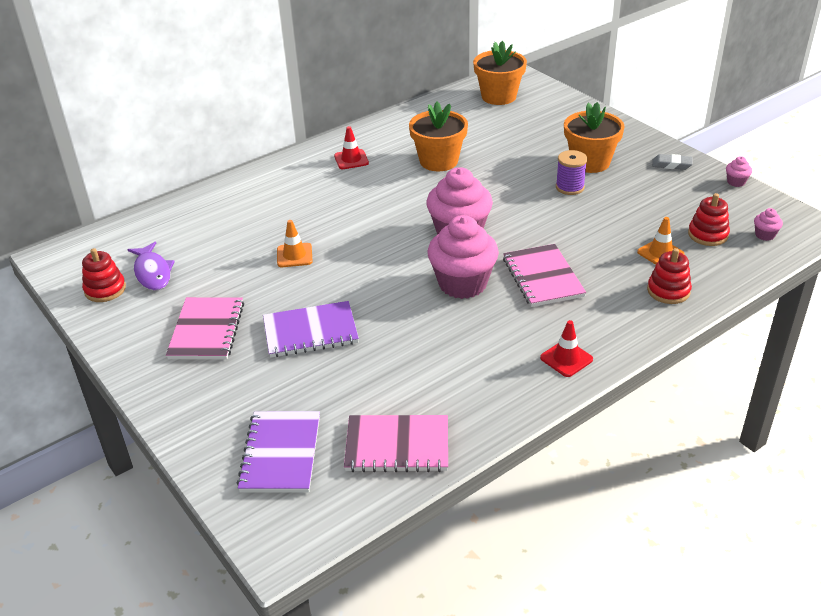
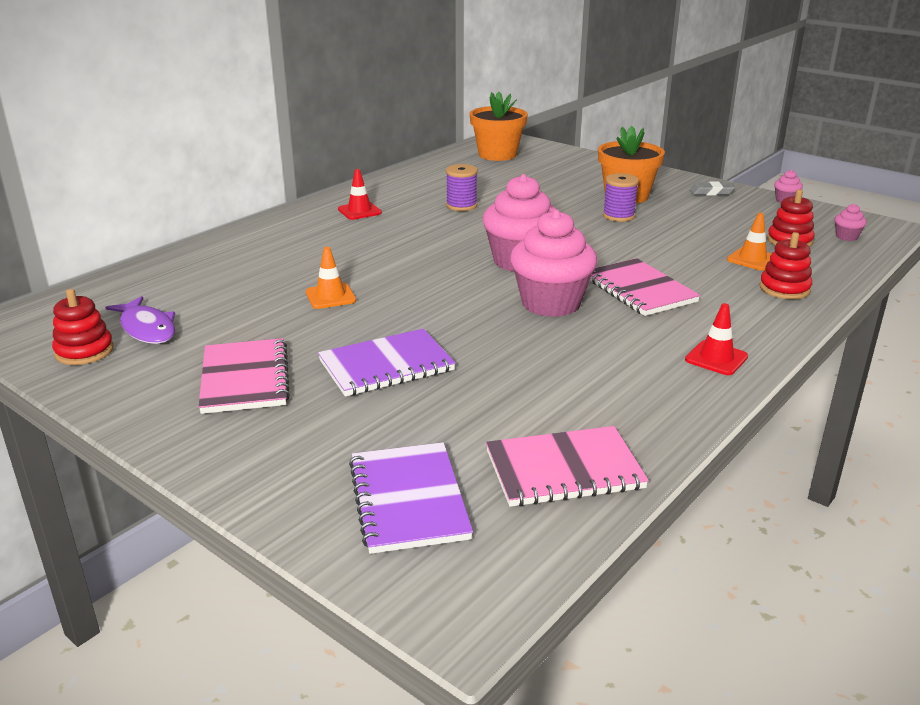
camera: 15 degrees left, 10 degrees down
orange flower pot [409,101,468,171] -> purple spool [446,164,478,211]

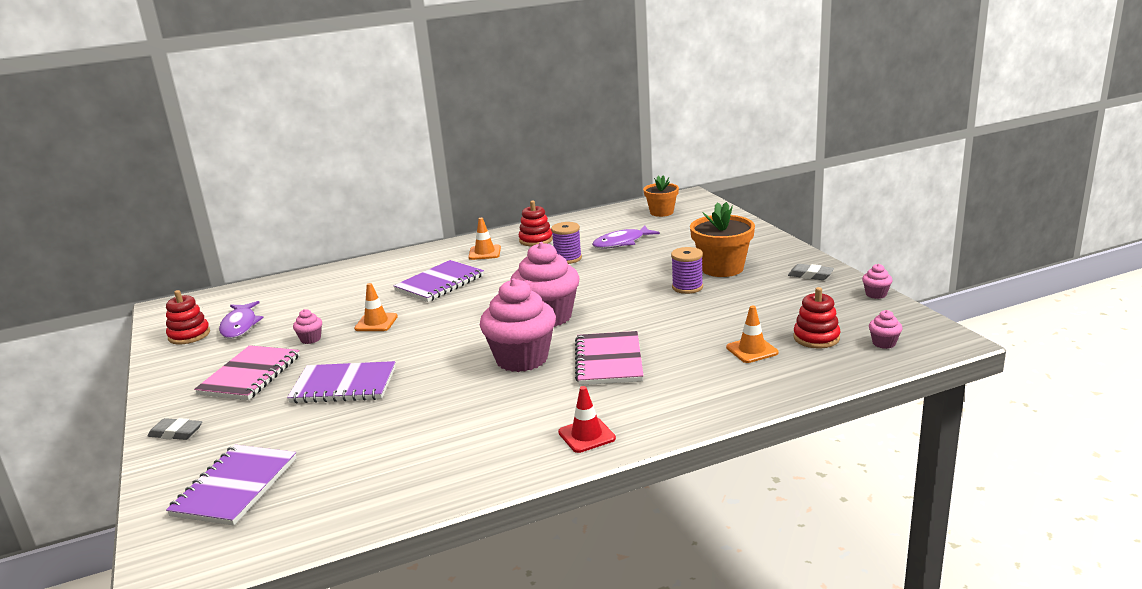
camera: 30 degrees right, 5 degrees down
red traffic cone [338,169,382,220] -> orange traffic cone [468,218,501,260]
orange flower pot [469,92,528,161] -> orange flower pot [643,175,679,217], size x0.65
pink notebook [486,426,649,507] -> none
red stacking toy [760,232,812,299] -> red stacking toy moved to [519,201,553,246]
none -> grey eraser [148,418,202,440]
none -> pink cupcake [293,309,322,344]
none -> purple notebook [393,260,484,302]
none -> purple fish [592,225,660,248]

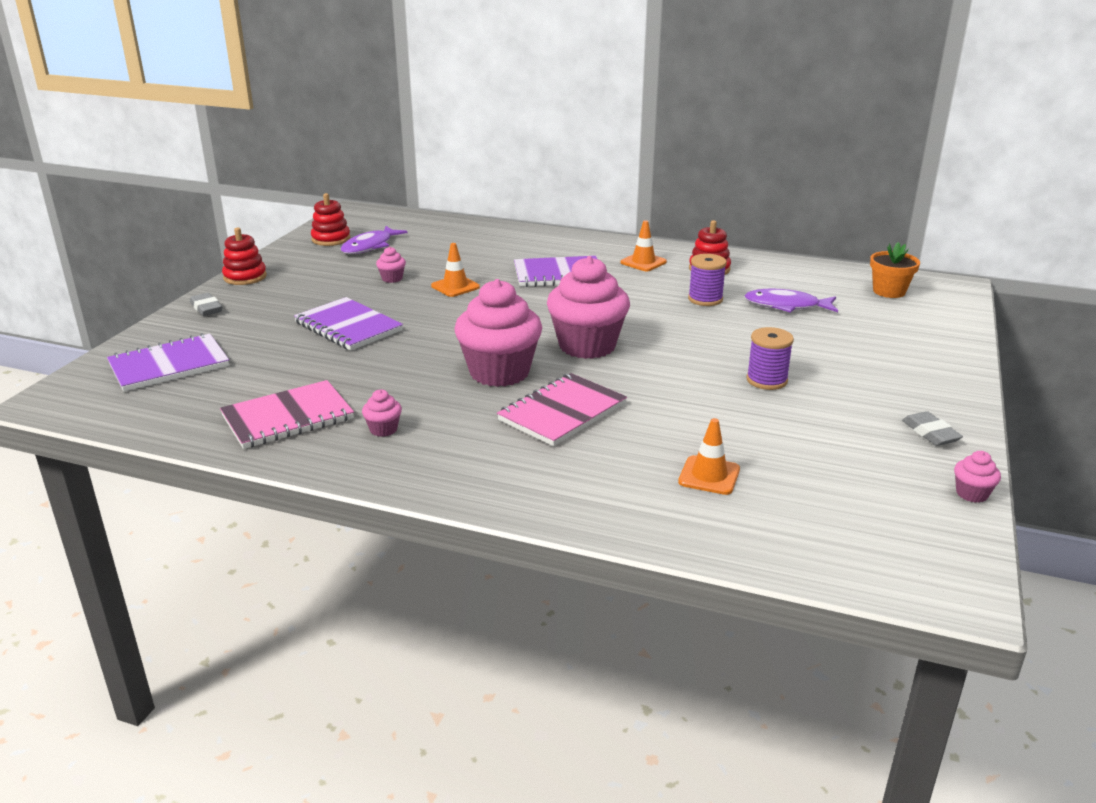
camera: 40 degrees right, 5 degrees up
pink notebook [194,345,300,400] -> pink notebook moved to [220,380,354,449]
red traffic cone [558,386,616,453] -> none
orange flower pot [690,202,755,277] -> none
red stacking toy [794,287,840,349] -> red stacking toy moved to [222,228,267,285]
pink cupcake [869,310,903,349] -> pink cupcake moved to [362,389,402,437]

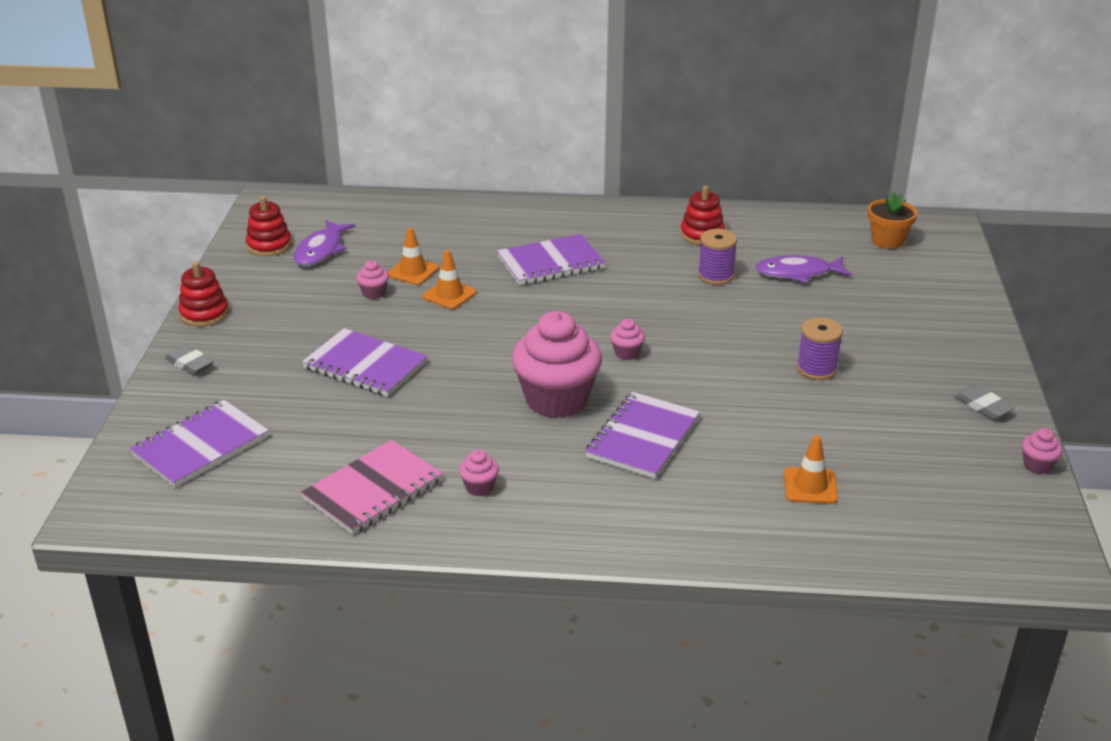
camera: 15 degrees left, 5 degrees up
pink notebook [497,373,627,446] -> purple notebook [585,392,700,479]
pink cupcake [547,256,630,359] -> pink cupcake [610,319,645,360], size x0.41
orange traffic cone [621,220,667,271] -> orange traffic cone moved to [388,228,439,285]

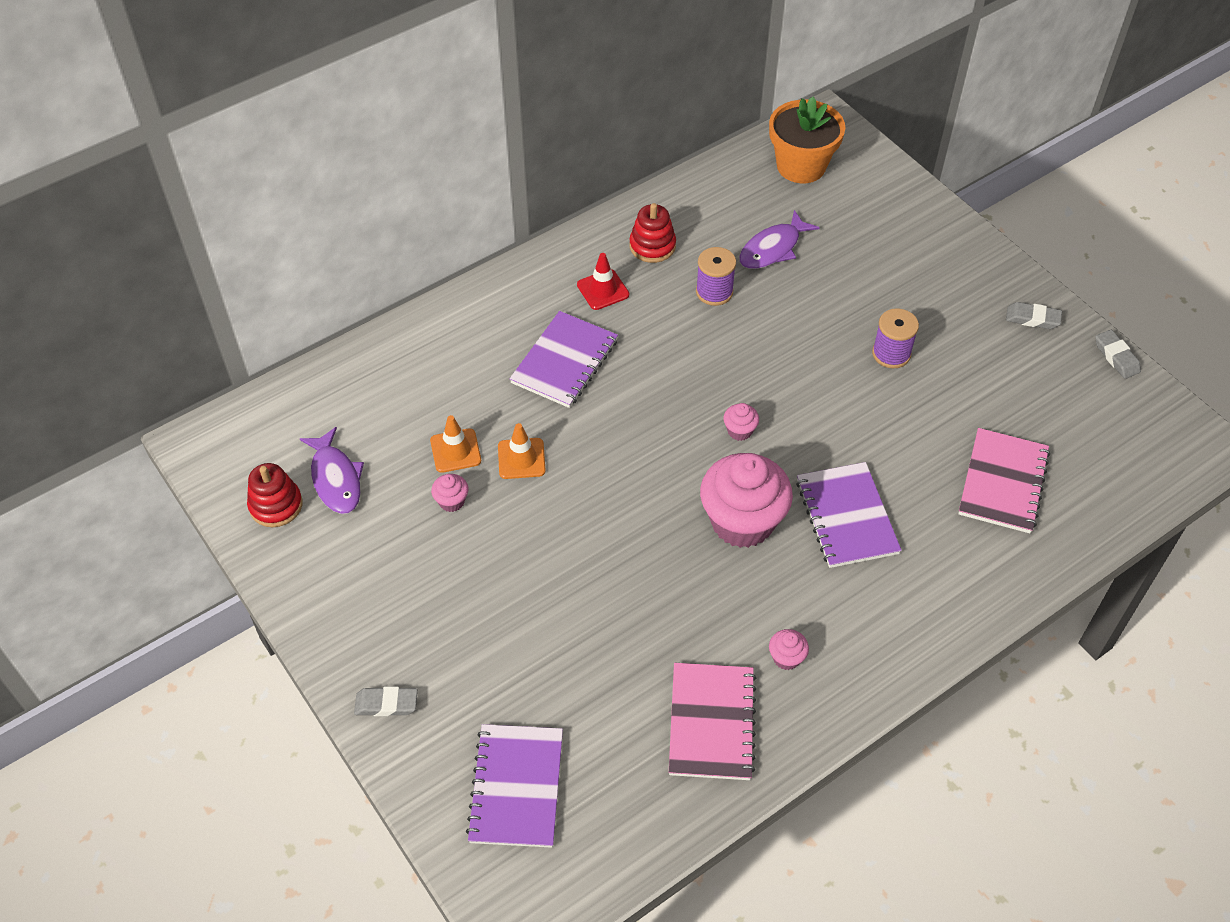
camera: 40 degrees left, 20 degrees up
red stacking toy [178,262,229,327] -> none
purple notebook [302,328,428,397] -> none
orange traffic cone [784,436,838,504] -> pink notebook [958,428,1050,533]
orange flower pot [868,192,917,249] -> orange flower pot [769,97,845,183], size x1.53
pink cupcake [1022,428,1063,474] -> grey eraser [1095,330,1141,379]
none -> red traffic cone [577,253,629,310]

